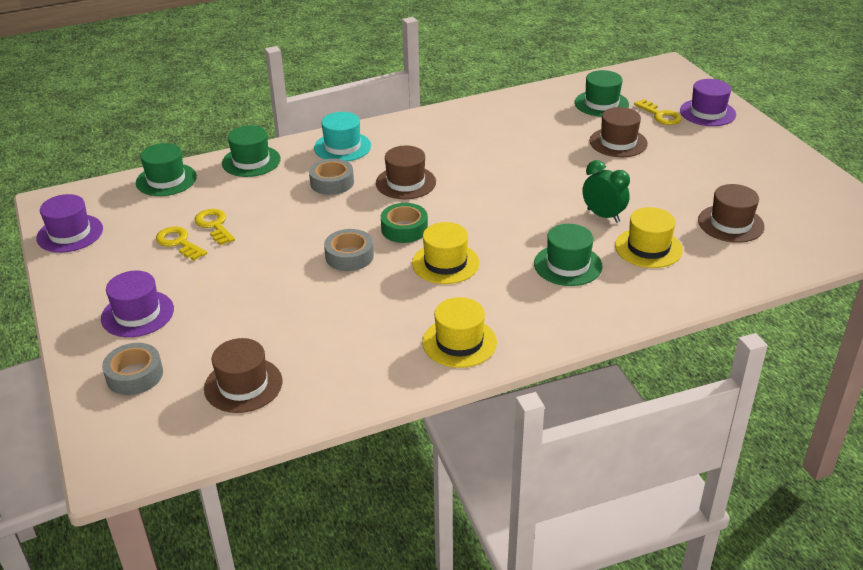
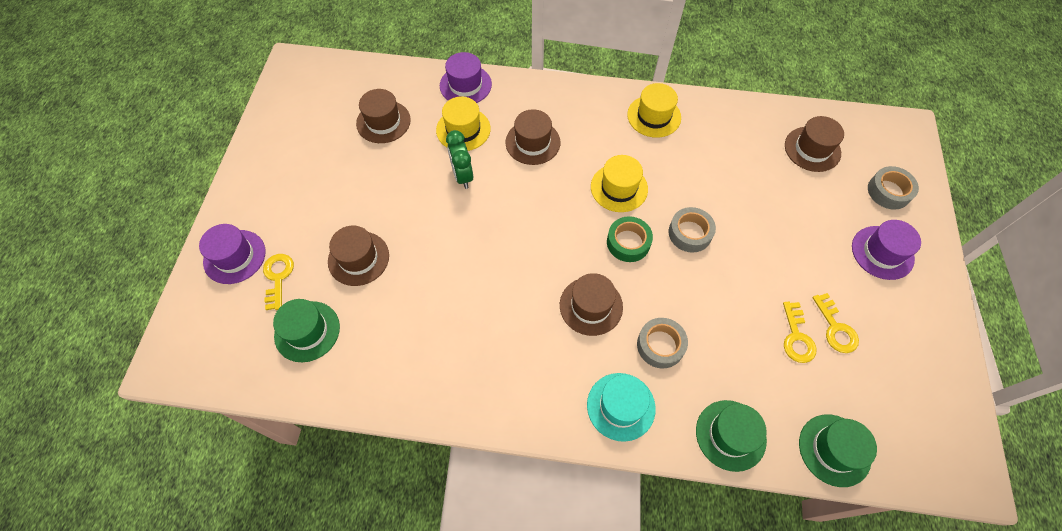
camera: 150 degrees left, 25 degrees up
purple hat [36,194,103,253] -> purple hat moved to [440,52,492,103]
green hat [534,224,602,286] -> brown hat [505,109,560,165]

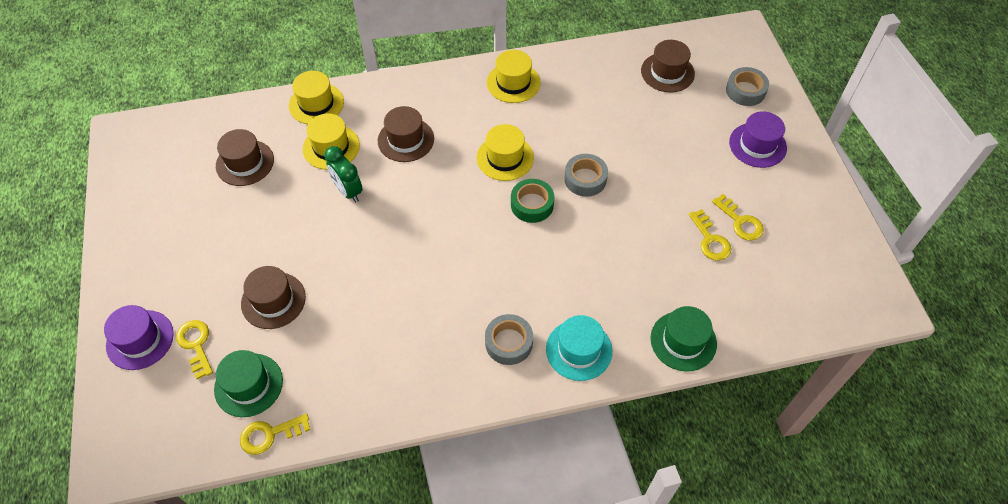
camera: 20 degrees left, 5 degrees down
purple hat [440,52,492,103] -> yellow hat [289,71,344,124]
brown hat [560,273,623,336] -> none
grey tape [637,318,688,369] -> grey tape moved to [485,314,533,365]
green hat [799,415,877,487] -> none
none -> yellow key [240,413,311,455]

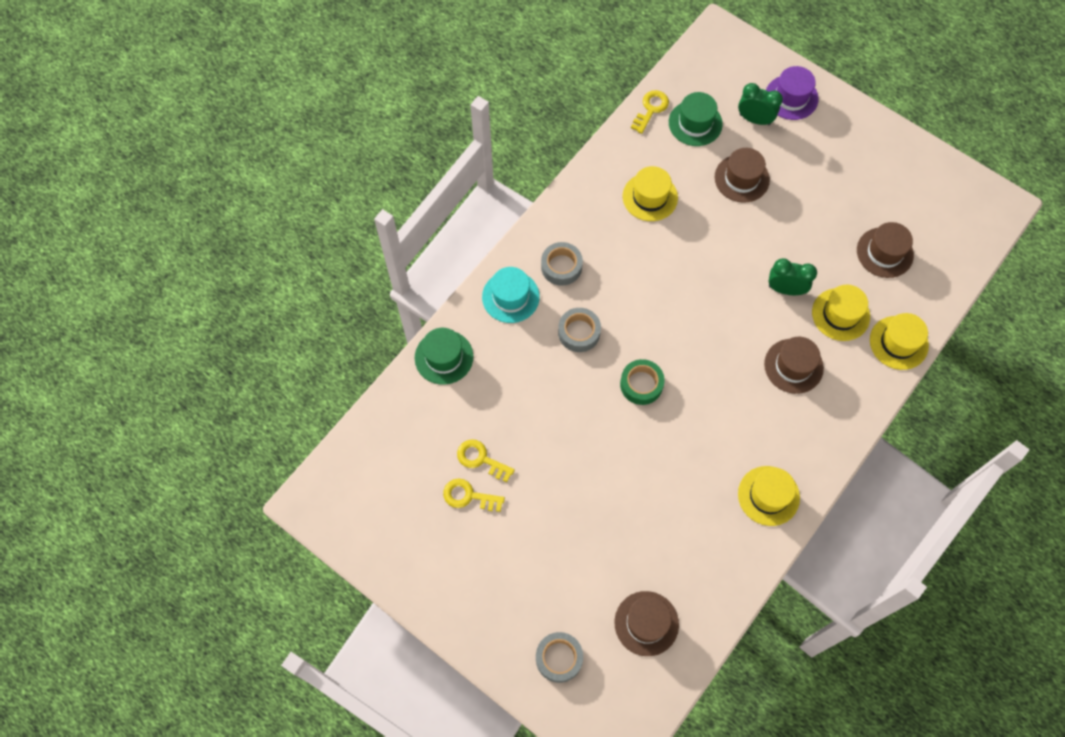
camera: 140 degrees right, 10 degrees up
yellow key [176,320,213,379] -> green clock [738,83,783,126]
yellow hat [476,124,534,181] -> yellow hat moved to [623,166,678,221]
grey tape [564,154,608,197] -> grey tape moved to [558,308,601,352]
purple hat [729,112,787,168] -> none

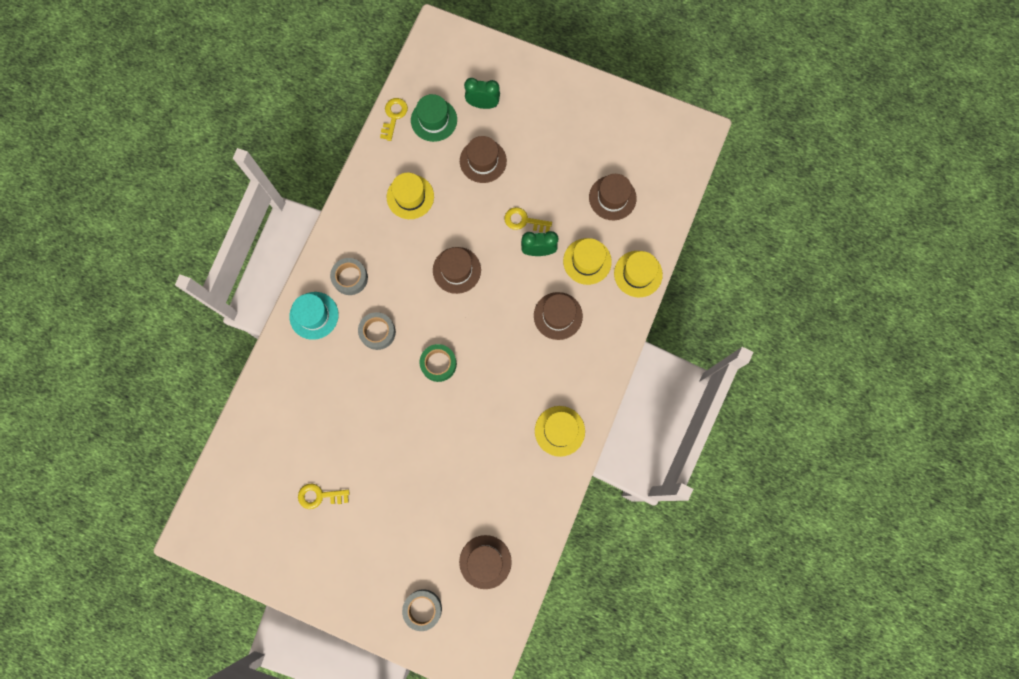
camera: 15 degrees left, 10 degrees up
green hat [415,328,473,385] -> none
yellow key [457,439,515,482] -> yellow key moved to [505,207,552,233]
purple hat [766,66,819,120] -> none
none -> brown hat [433,247,481,294]

